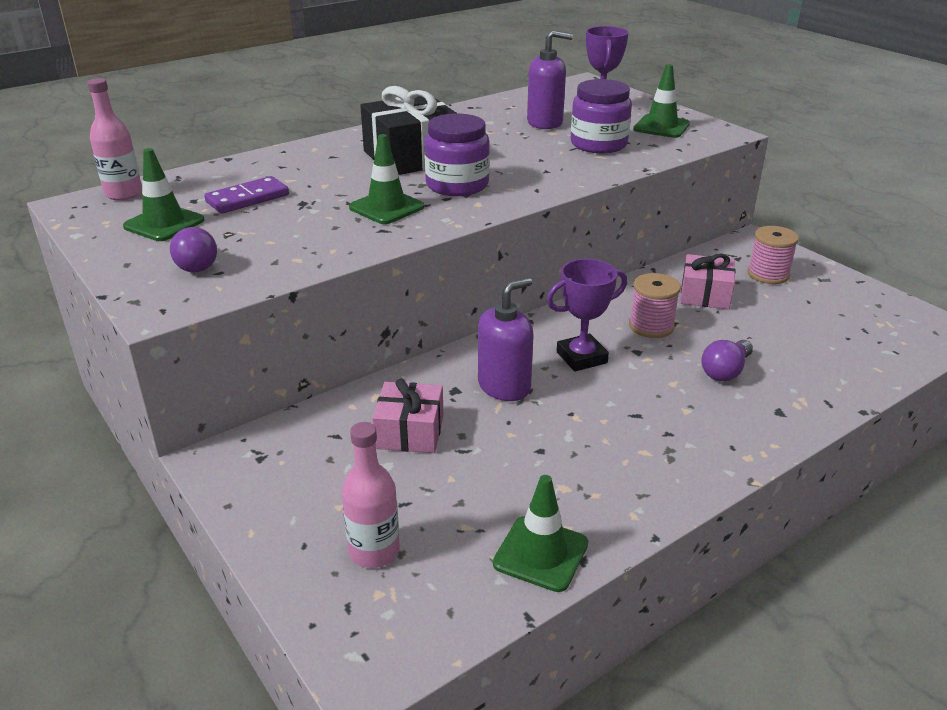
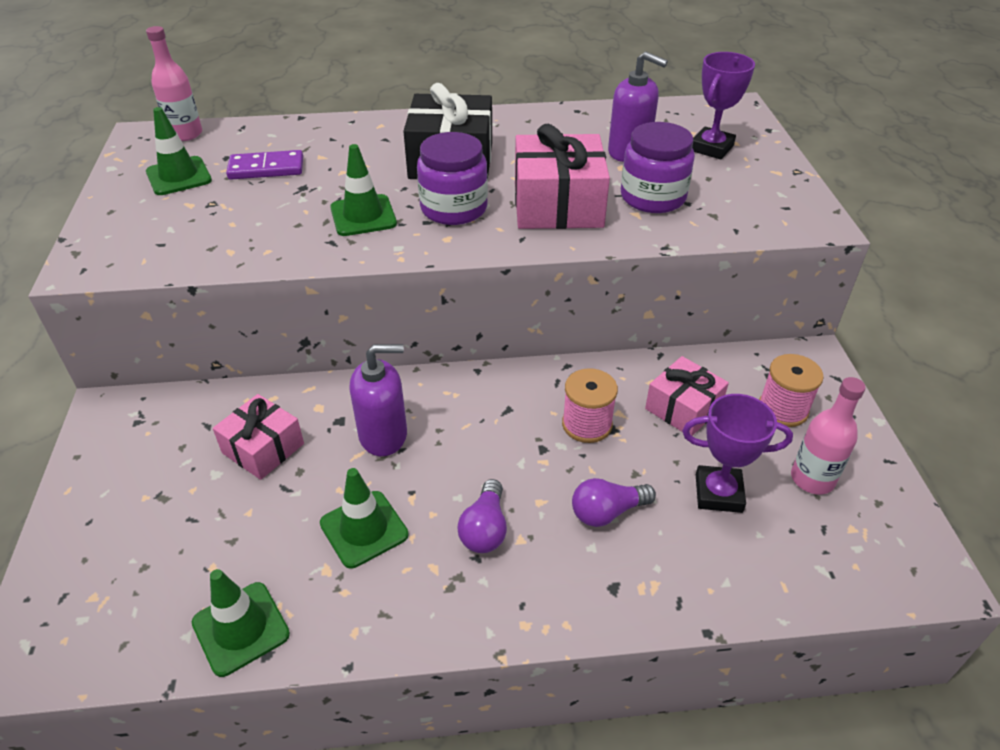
camera: 30 degrees right, 10 degrees up
purple light bulb [170,227,217,272] -> purple light bulb moved to [457,479,507,553]
pink bottle [342,422,400,568] -> pink bottle moved to [791,377,866,494]
purple trophy [547,259,627,372] -> purple trophy moved to [682,394,793,513]
green traffic cone [633,64,690,138] -> green traffic cone moved to [320,468,409,568]
none -> pink gift [515,124,610,229]

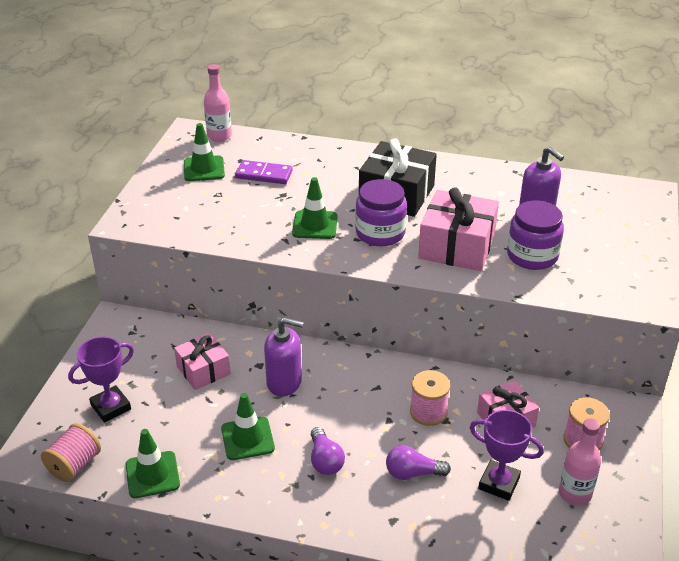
camera: 20 degrees right, 5 degrees down
purple light bulb [457,479,507,553] -> purple light bulb turned 45 degrees counterclockwise [311,427,345,475]
purple trophy [692,52,755,160] -> purple trophy moved to [68,336,134,422]
none -> pink spool [41,423,101,482]

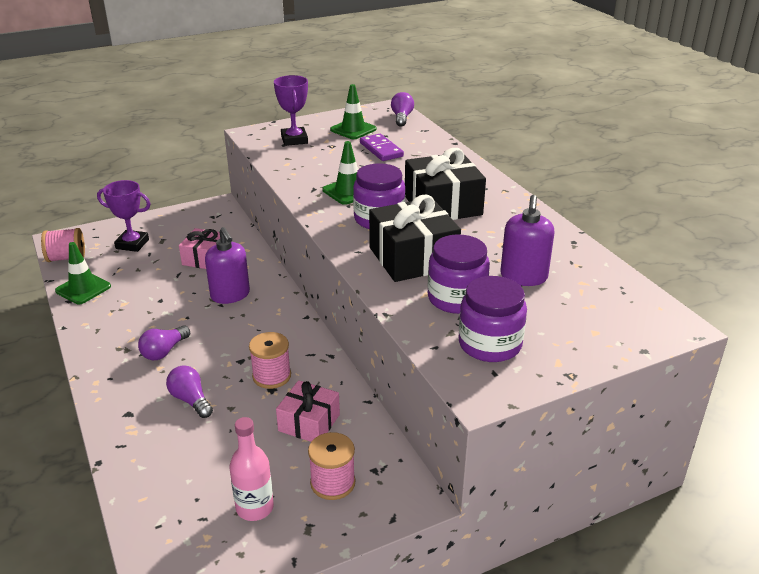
camera: 50 degrees right, 5 degrees down
pink bottle [204,64,232,142] -> purple light bulb [391,92,414,127]
green traffic cone [221,393,275,460] -> none
pink gift [418,187,499,271] -> black gift [369,195,461,282]
purple trophy [469,410,544,501] -> purple trophy moved to [274,75,308,146]
none -> purple jar [459,276,527,362]

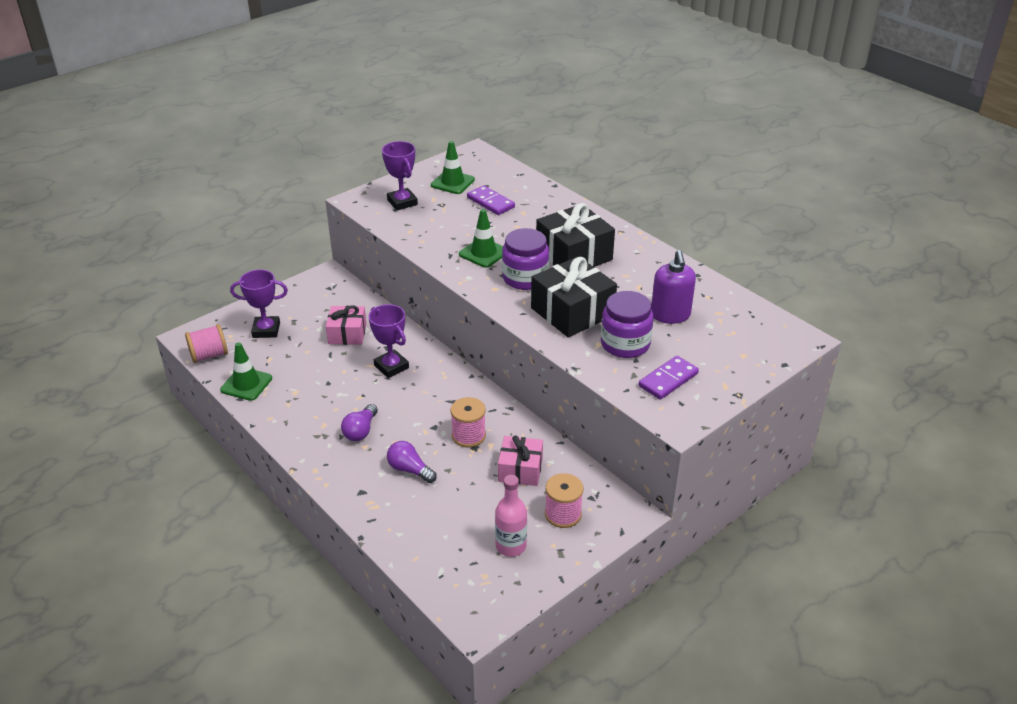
camera: 15 degrees left, 5 degrees up
purple soap dispenser [205,227,250,304] -> purple trophy [369,304,409,378]
purple light bulb [391,92,414,127] -> none
purple jar [459,276,527,362] -> purple domino [638,356,699,400]

